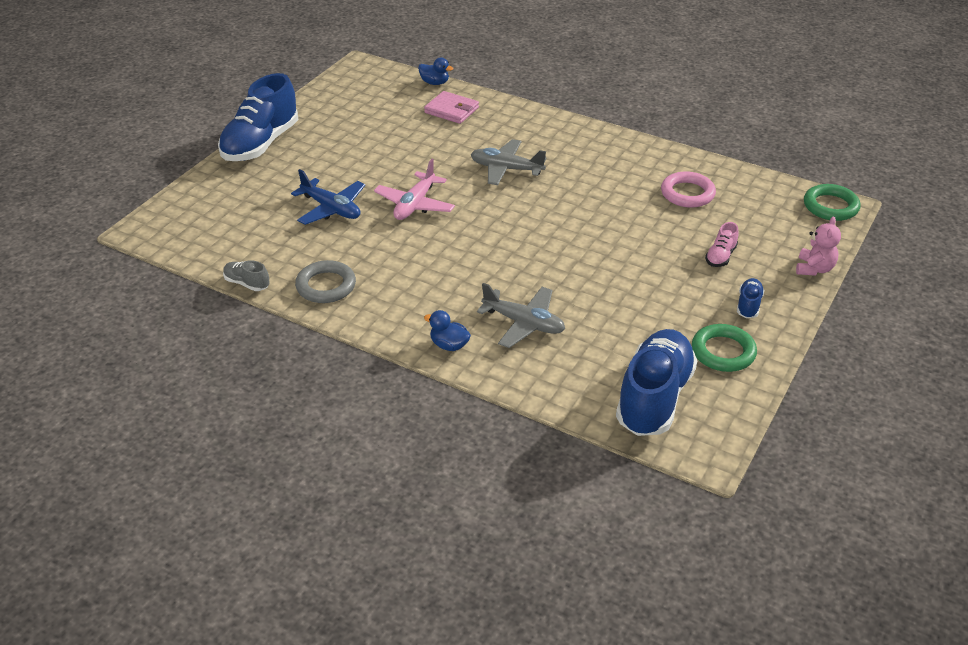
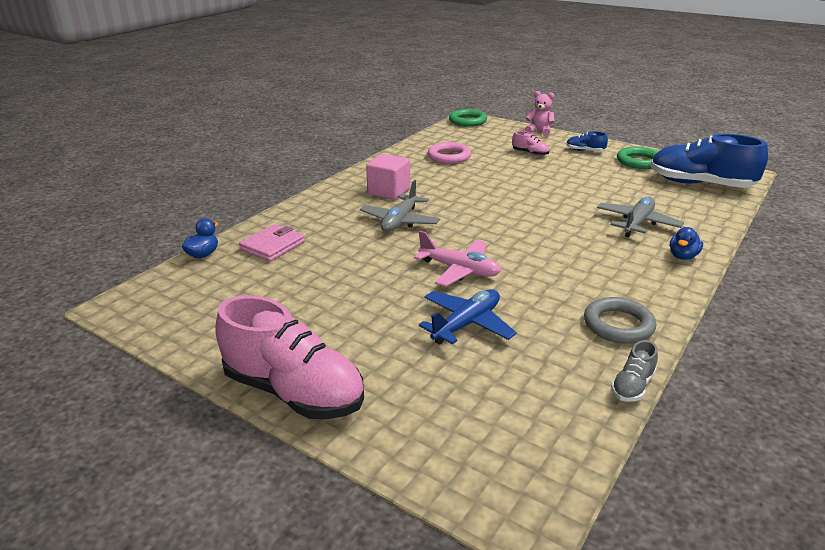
camera: 85 degrees left, 10 degrees down
blue shoe [218,73,299,161] -> pink shoe [215,295,364,419]
none -> pink cube [366,154,410,200]

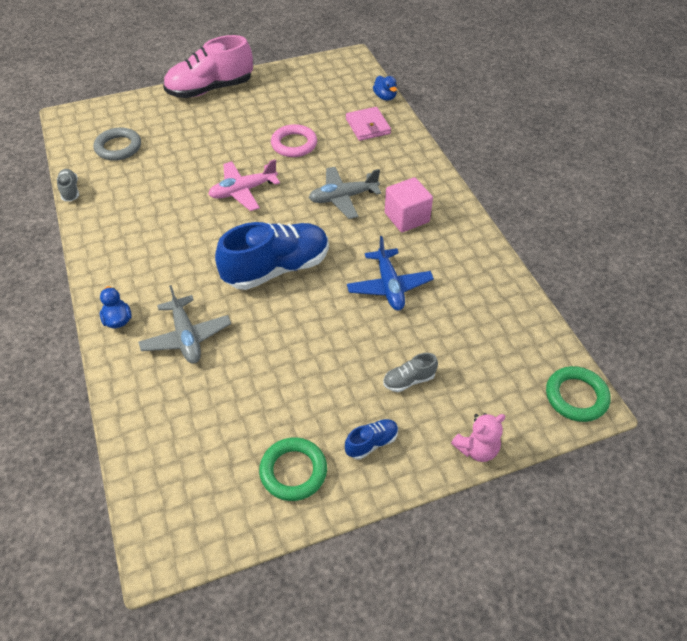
camera: 125 degrees right, 20 degrees up
grey plane [360,180,440,232] -> grey plane turned 75 degrees counterclockwise [309,167,381,219]
blue plane [419,289,517,345] -> blue plane moved to [347,236,434,311]
pink ring [428,142,471,164] -> pink ring moved to [271,124,317,157]
pink shoe [512,131,549,156] -> grey shoe [383,353,438,392]
grey ring [584,297,656,344] -> grey ring moved to [94,127,141,161]
blue shoe [650,134,768,188] -> blue shoe moved to [215,222,329,290]

